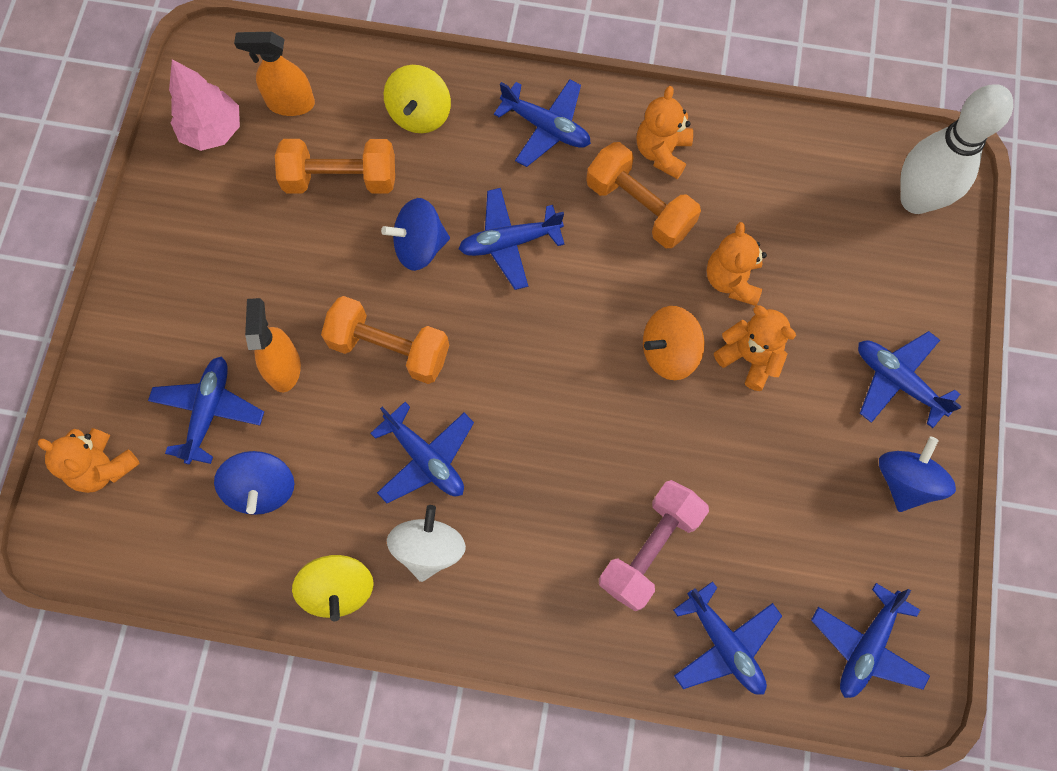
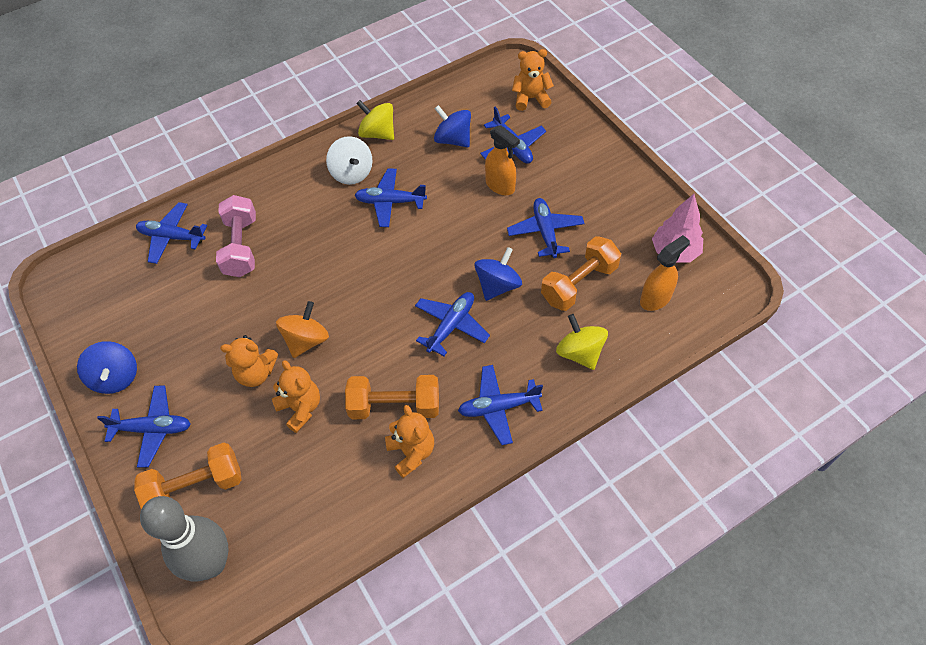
camera: 140 degrees right, 15 degrees down
orange dumbbell [321,296,449,384] -> orange dumbbell moved to [134,443,242,509]
blue plane [811,583,930,698] -> blue plane moved to [507,198,585,258]
white bowling pin [900,84,1013,214] -> grey bowling pin [140,496,228,582]

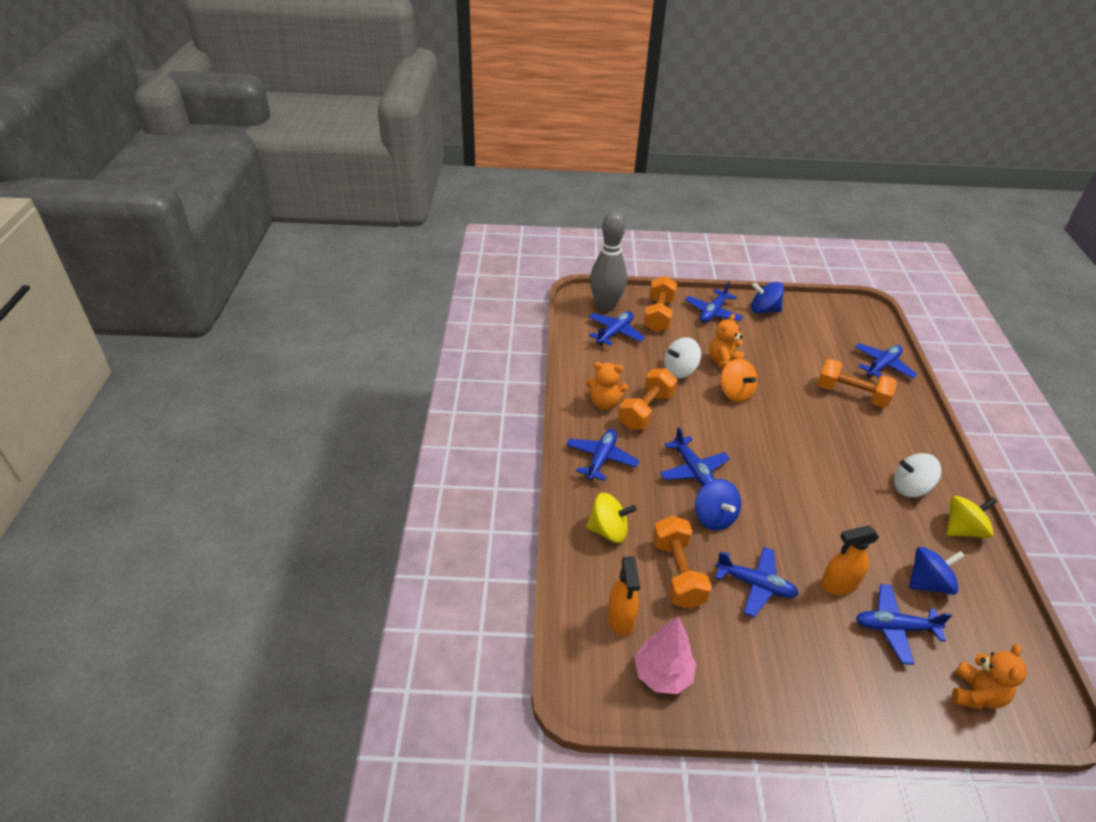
camera: 120 degrees right, 15 degrees down
pink dumbbell [216,195,256,277] -> orange dumbbell [817,358,897,408]
orange teddy bear [272,360,320,433] -> white spinning top [664,337,701,378]
blue plane [354,168,427,227] -> blue plane moved to [589,311,645,346]

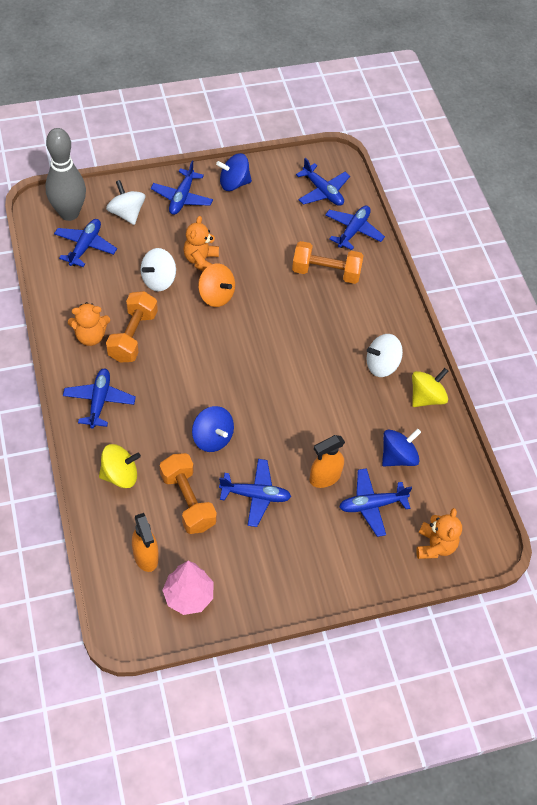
camera: 20 degrees left, 15 degrees up
orange dumbbell [644,276,677,332] -> white spinning top [106,180,145,225]
blue plane [660,427,730,486] -> blue plane moved to [296,158,350,206]

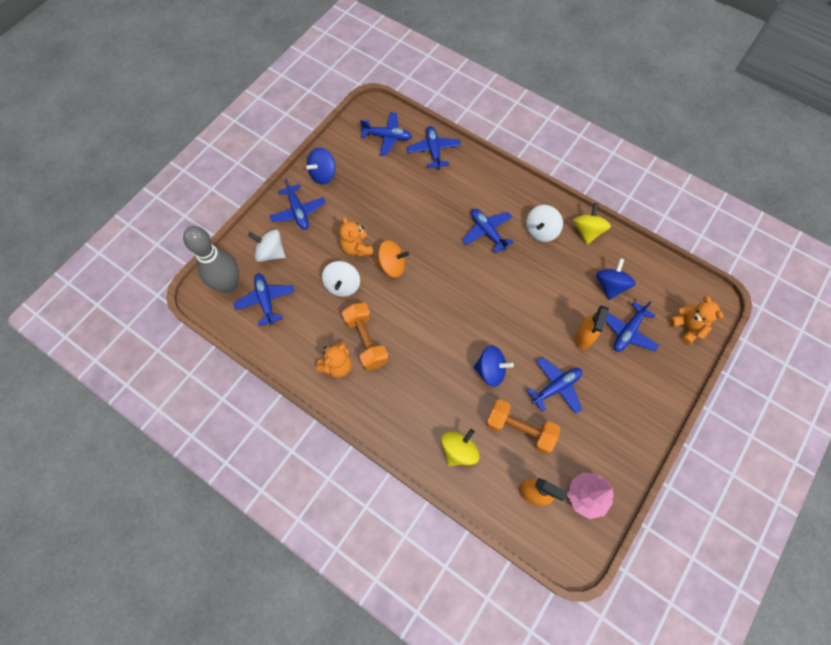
camera: 35 degrees left, 10 degrees up
blue plane [63,369,136,429] -> blue plane moved to [462,209,514,253]
orange dumbbell [292,241,364,284] -> none

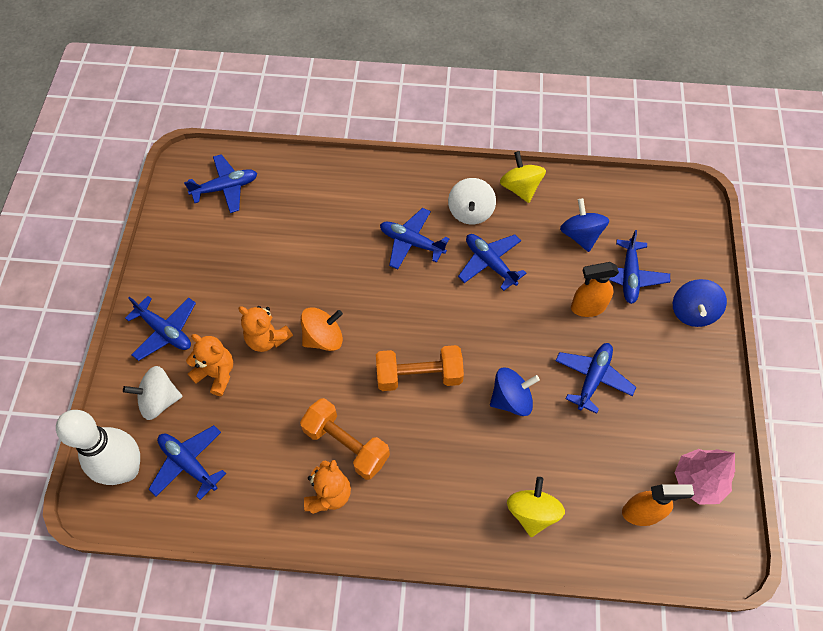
camera: 30 degrees left, 5 degrees down
grey bowling pin [183,226,239,293] -> white bowling pin [56,410,140,485]
blue spinning top [306,147,336,184] -> blue spinning top moved to [673,279,727,327]
white spinning top [322,261,360,297] -> none
blue plane [407,126,461,169] -> blue plane moved to [458,234,527,291]
orange dumbbell [486,399,560,454] -> orange dumbbell moved to [376,345,464,391]
orange spray bottle [574,305,609,350] -> orange spray bottle turned 90 degrees clockwise [571,262,619,317]
orange teddy bear [669,296,723,345] -> orange teddy bear moved to [186,334,233,396]

